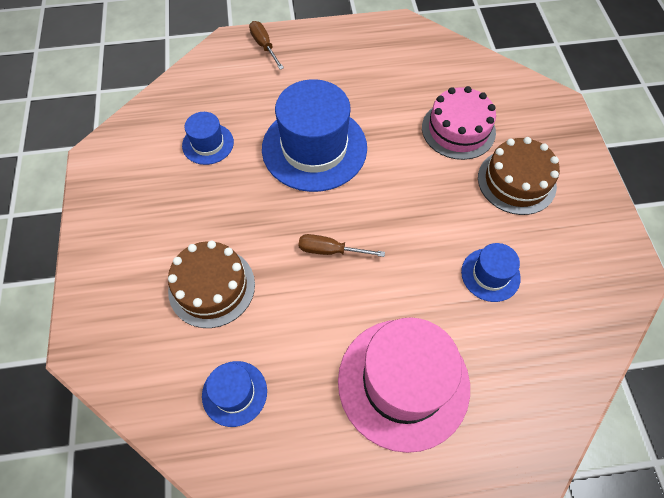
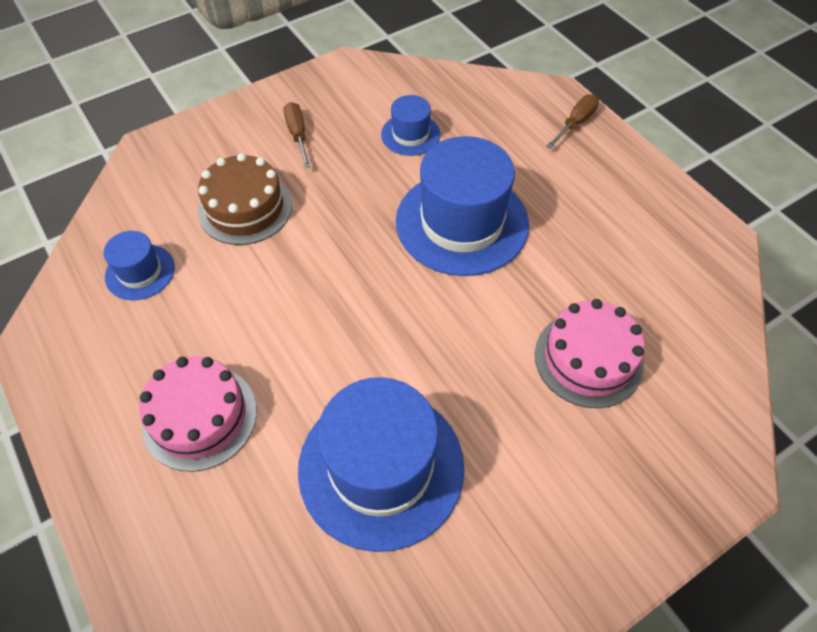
camera: 65 degrees right, 5 degrees down
brown screwdriver [298,234,385,257] -> brown screwdriver moved to [284,102,311,168]
pink hat [338,318,470,453] -> pink cake [139,356,257,472]
blue hat [461,243,521,302] -> blue hat [298,377,464,552], size x2.04
brown cake [478,137,560,215] -> none

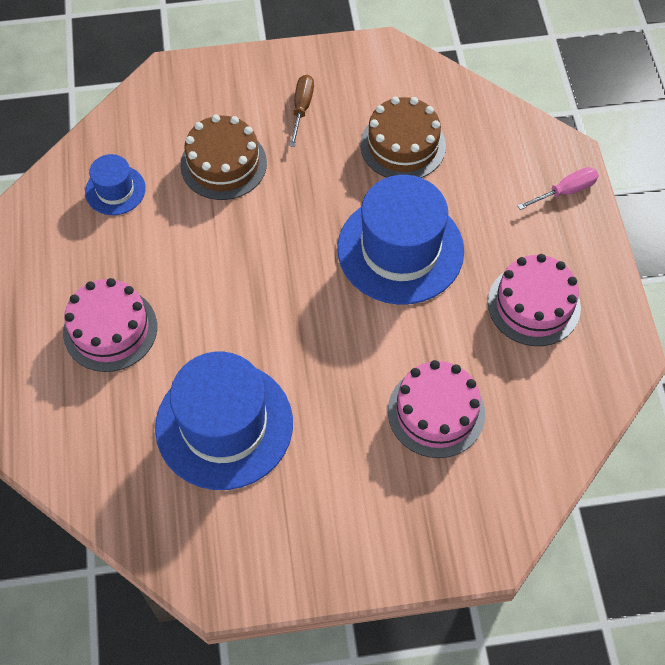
camera: 25 degrees right, 5 degrees up
blue hat [381,95,440,156] -> brown cake [360,97,446,178]
brown screwdriver [546,94,599,149] -> pink screwdriver [517,167,599,210]
none -> pink cake [488,254,581,346]

